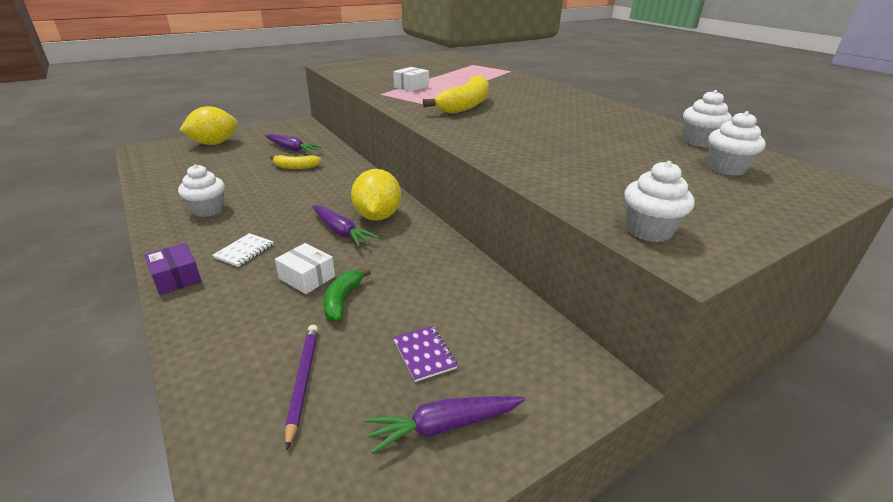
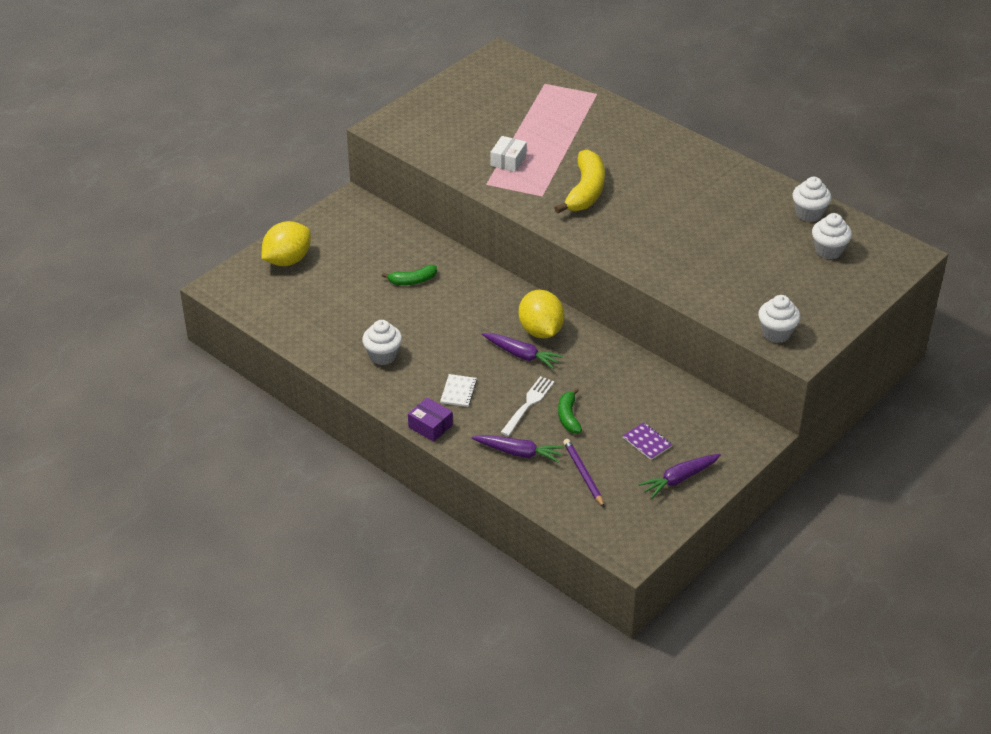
camera: 15 degrees left, 10 degrees up
purple carrot [265,134,322,153] -> purple carrot moved to [472,435,564,463]
yellow banana [270,155,321,169] -> green banana [382,265,437,285]
white box [275,243,335,294] -> white fork [501,376,555,436]

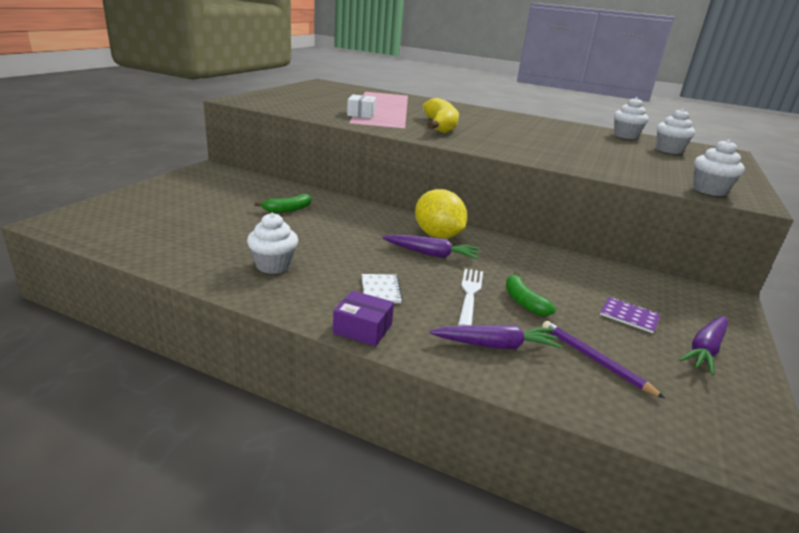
camera: 20 degrees left, 15 degrees down
yellow lemon [261,221,311,266] -> none

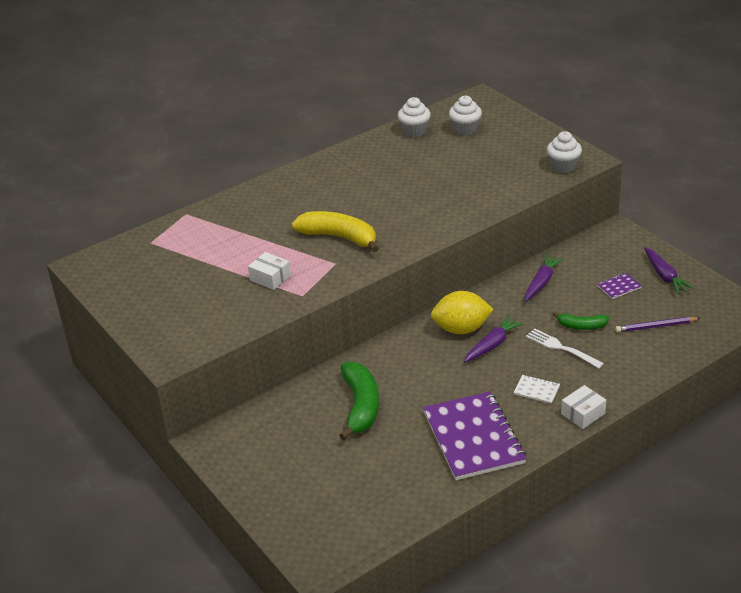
camera: 55 degrees left, 10 degrees up
white cupcake [247,213,298,274] -> purple notebook [423,391,526,480]
green banana [255,194,312,213] -> green banana [339,362,379,441], size x1.80
purple box [333,291,394,346] -> white box [561,385,606,429]
purple carrot [430,325,562,349] -> purple carrot moved to [525,254,564,301]

